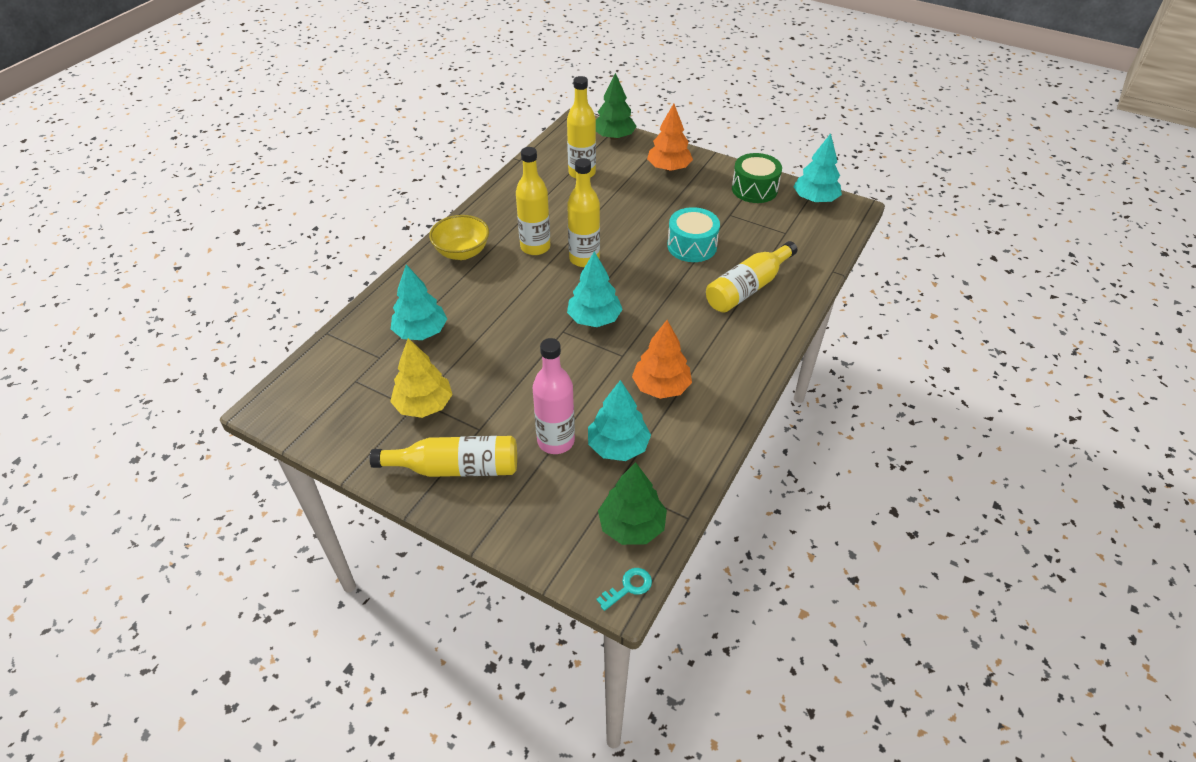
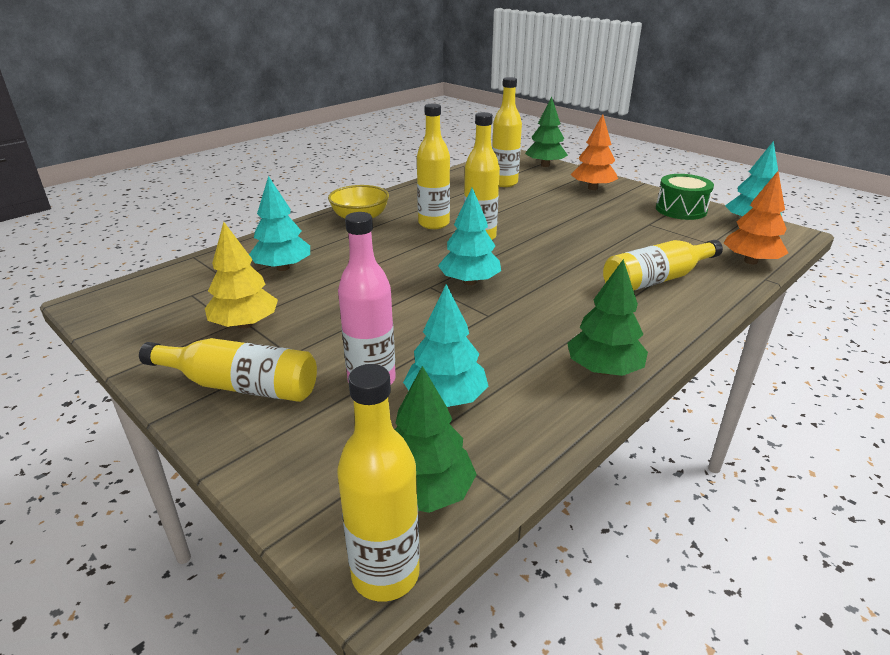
camera: 15 degrees right, 15 degrees down
turquoise key [596,568,652,611] -> yellow bottle [337,364,420,602]
orange tree [632,320,692,399] -> orange tree moved to [724,171,788,264]
turquoise drum [667,207,720,262] -> none
none -> green tree [567,259,648,376]

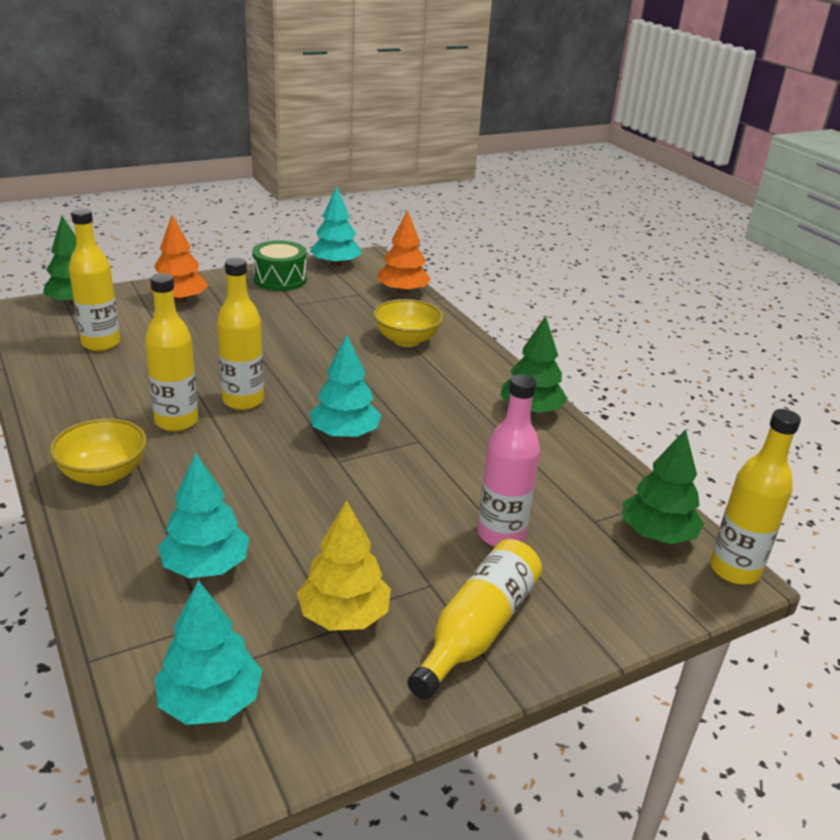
camera: 75 degrees left, 0 degrees up
turquoise tree [403,284,488,407] -> turquoise tree moved to [154,580,262,725]
yellow bottle [603,240,723,291] -> yellow bowl [373,299,443,347]

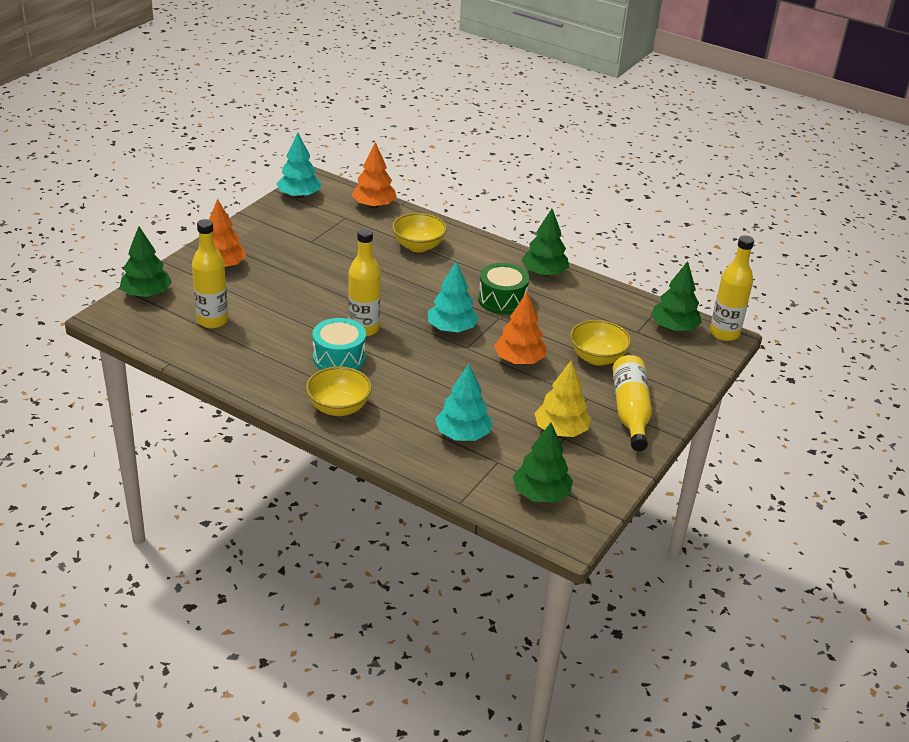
camera: 30 degrees left, 5 degrees up
yellow bottle [145,273,198,431] -> turquoise drum [312,318,366,370]
turquoise tree [154,580,262,725] -> green tree [513,423,573,503]
green drum [252,240,307,291] -> green drum moved to [478,263,529,314]
pink bottle [477,374,540,547] -> yellow bowl [570,320,631,366]
none -> orange tree [494,292,546,364]

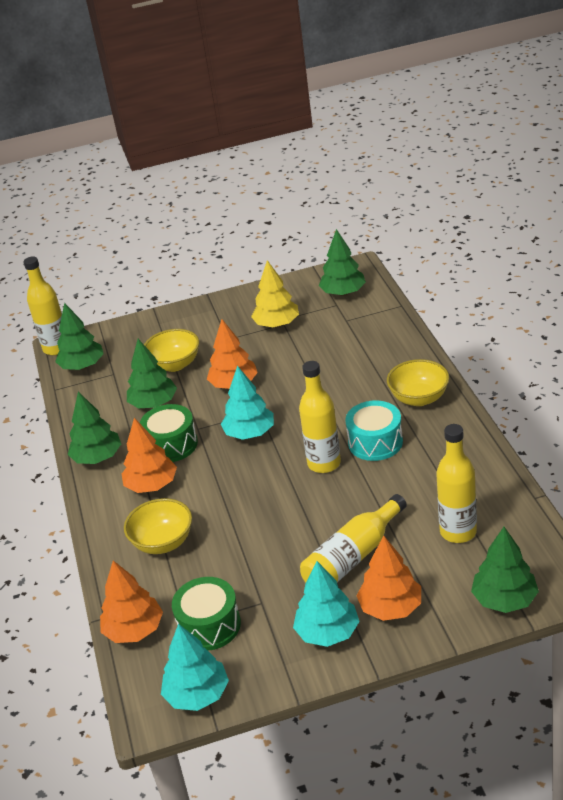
camera: 130 degrees left, 0 degrees up
turquoise tree [435,364,493,441] -> turquoise tree moved to [293,561,360,647]
yellow bottle [613,355,652,451] -> yellow bottle moved to [300,494,407,582]
none -> orange tree [122,418,177,493]
none -> green tree [127,339,177,408]
none -> green drum [172,577,241,651]

